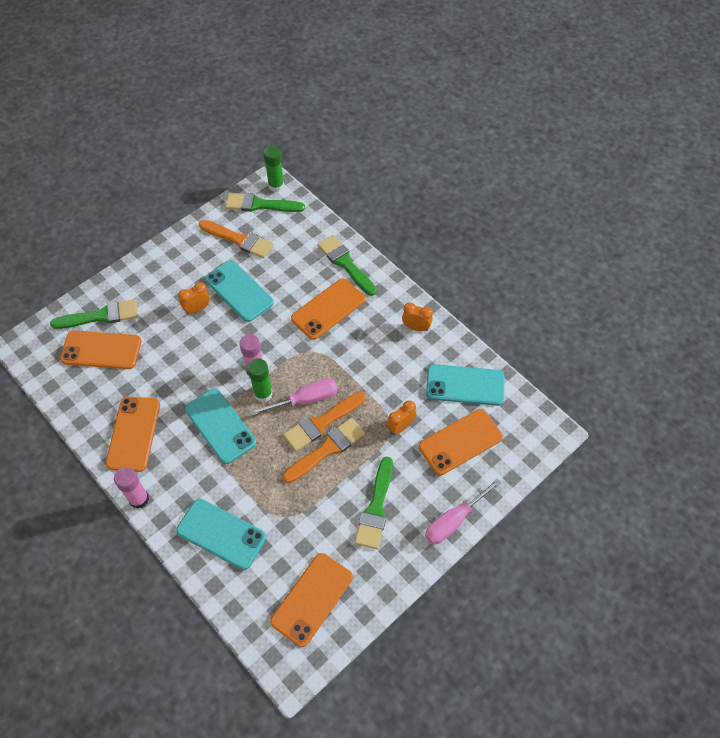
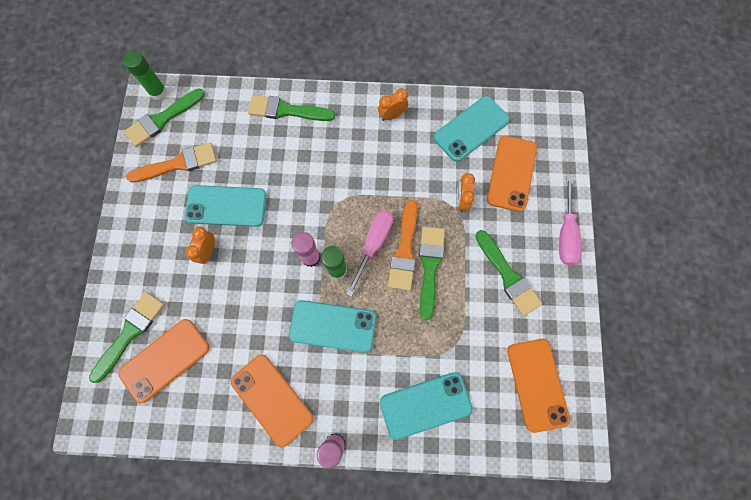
camera: 45 degrees left, 15 degrees up
orange brush [283,418,365,483] -> green brush [419,227,445,320]
orange phone [291,278,365,340] -> none

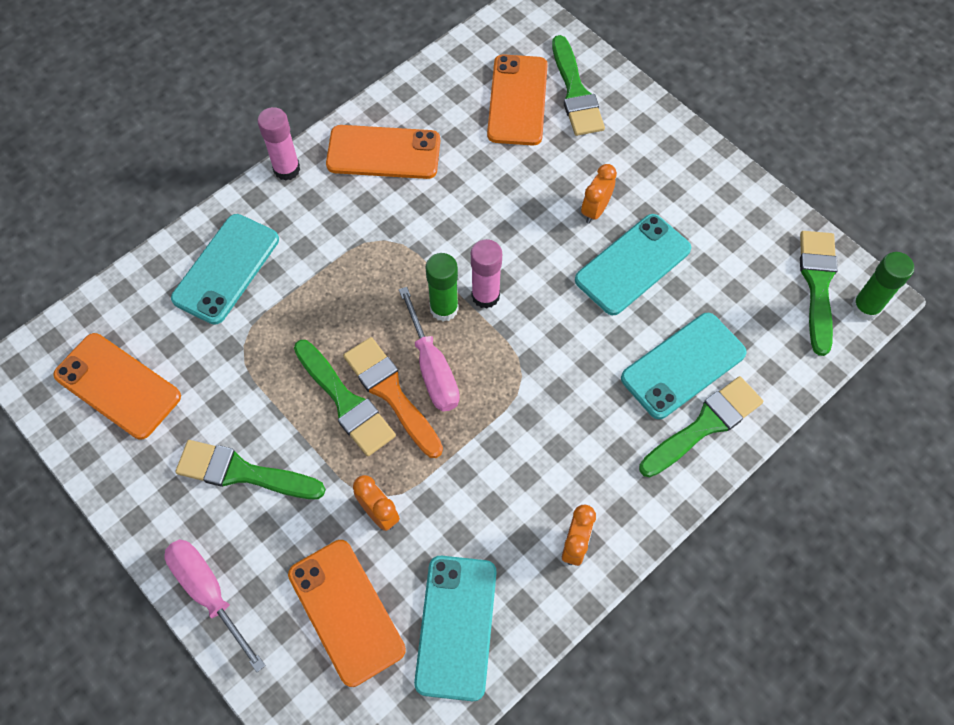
camera: 135 degrees right, 10 degrees down
orange brush [126,142,217,183] -> none
orange clock [185,227,215,264] -> orange clock turned 120 degrees counterclockwise [581,164,617,224]
turquoise phone [289,300,376,353] -> turquoise phone moved to [621,313,747,419]

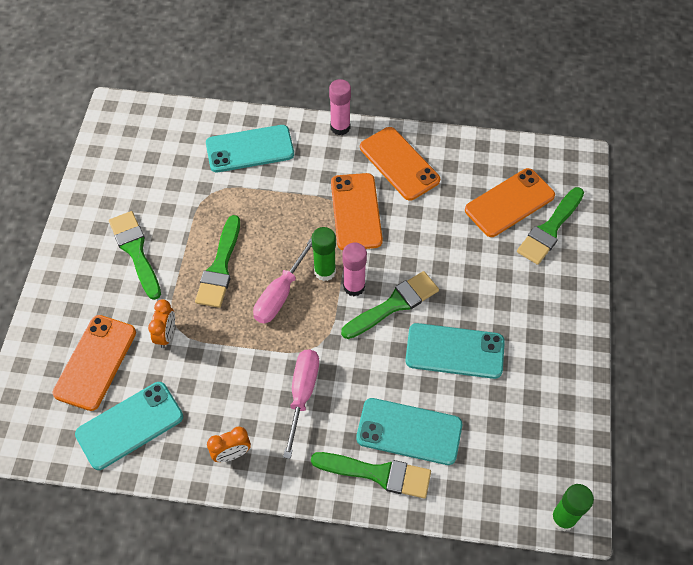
camera: 50 degrees right, 5 degrees down
orange phone [53,333,181,439] -> orange phone moved to [331,173,383,250]
pink screwdriver [164,539,266,672] -> pink screwdriver moved to [283,349,319,459]
orange brush [343,337,443,458] -> none
orange clock [581,164,617,224] -> none
green brush [800,231,838,356] -> green brush moved to [341,271,439,339]

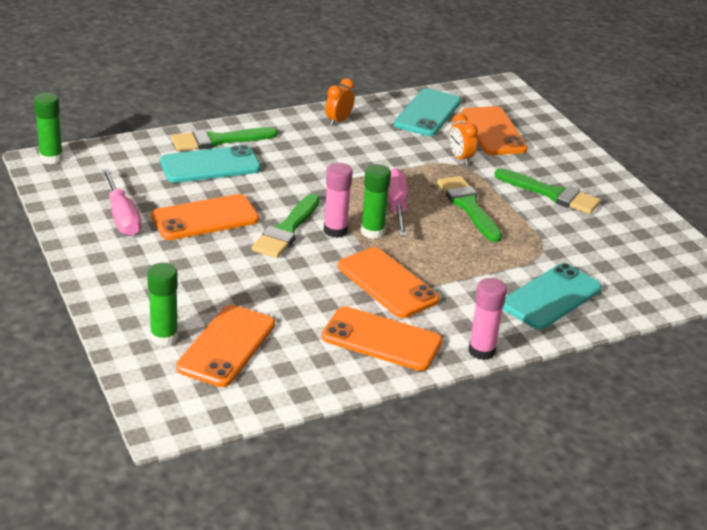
camera: 145 degrees right, 25 degrees down
pink screwdriver [283,349,319,459] -> pink screwdriver moved to [102,168,141,236]
turquoise phone [405,323,505,379] -> orange phone [151,194,259,240]
green brush [517,187,584,265] -> green glue stick [147,263,178,346]

